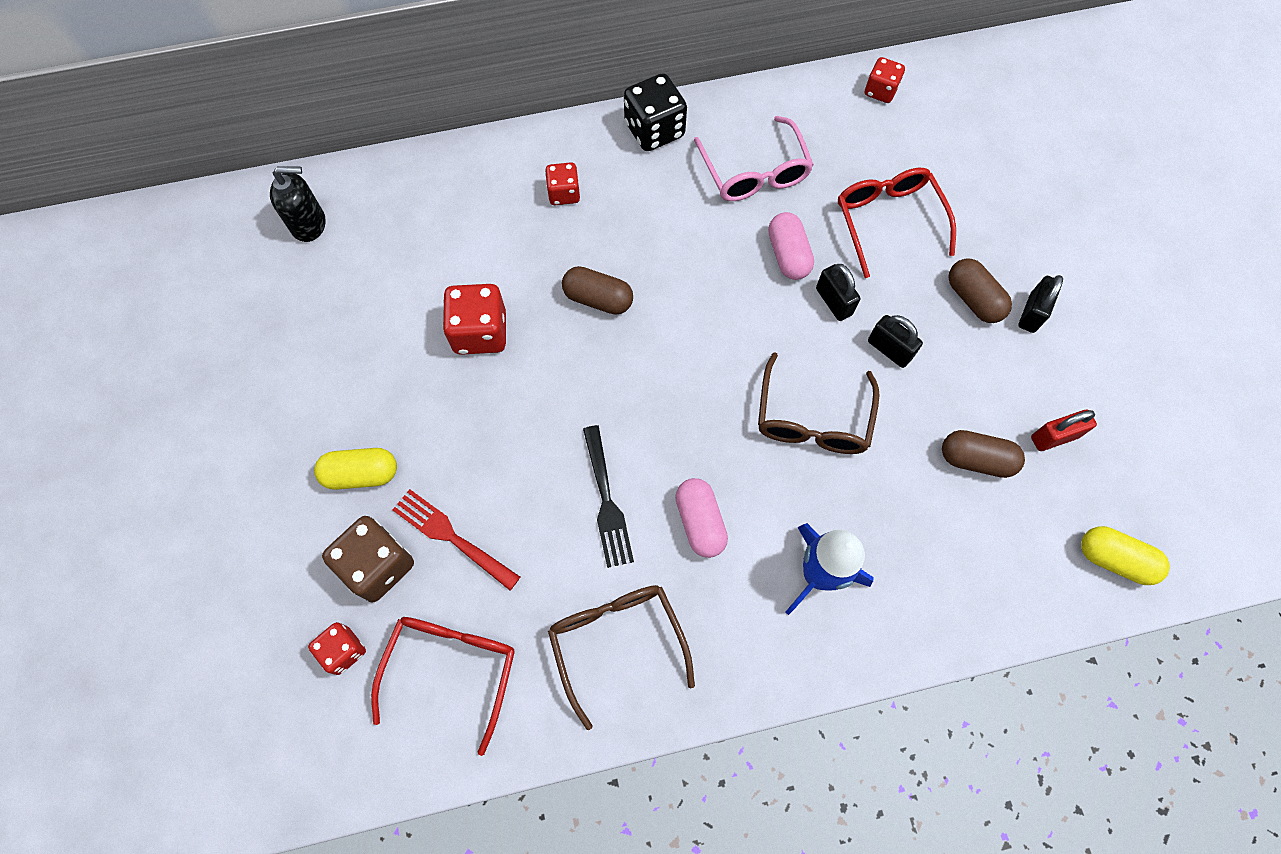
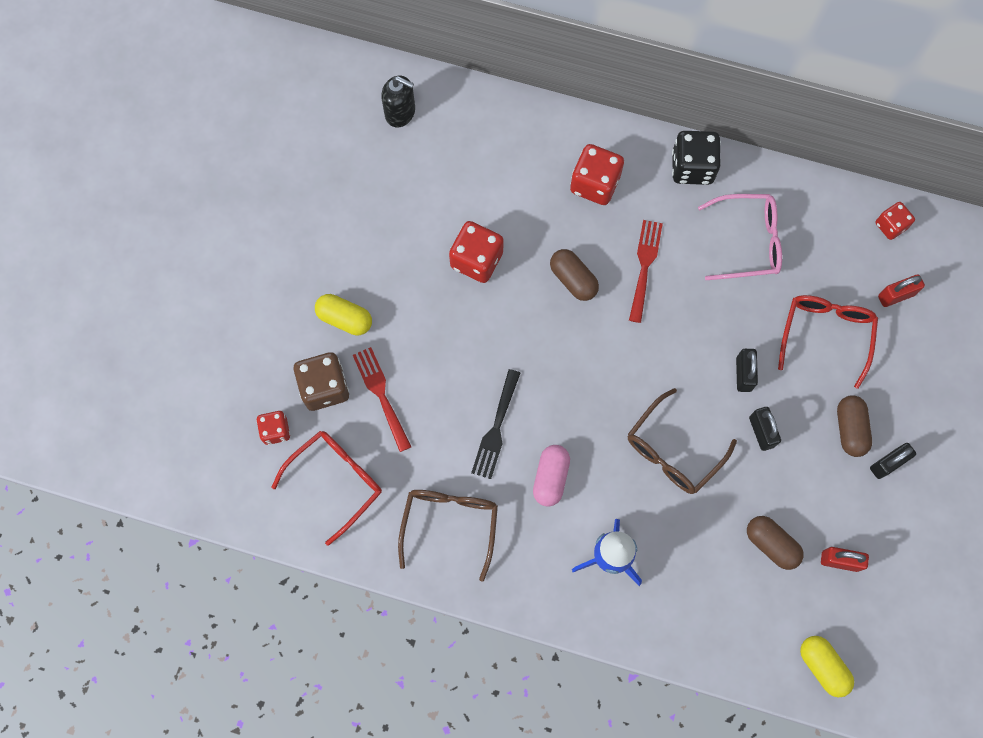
camera: 30 degrees right, 5 degrees up
red dice [545,162,580,205] -> red dice [570,144,624,205], size x1.65
pink glasses [694,116,814,201] -> pink glasses turned 105 degrees counterclockwise [698,194,782,280]
pink capsule [768,212,814,280] -> none
none -> red fork [629,220,663,323]
none -> red padlock [878,275,925,307]

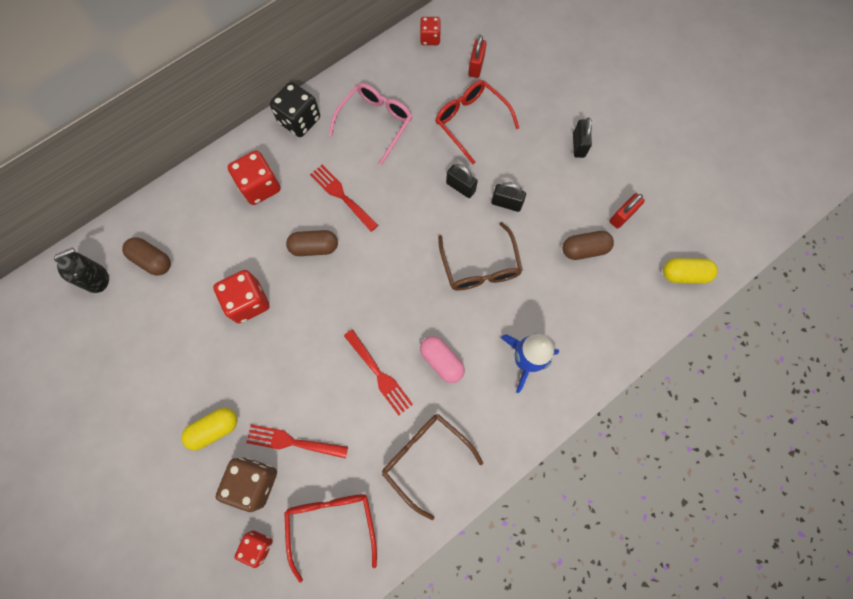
camera: 55 degrees left, 0 degrees up
black fork [471,369,520,479] -> red fork [344,329,413,416]
brown capsule [837,395,872,457] -> brown capsule moved to [122,237,171,275]

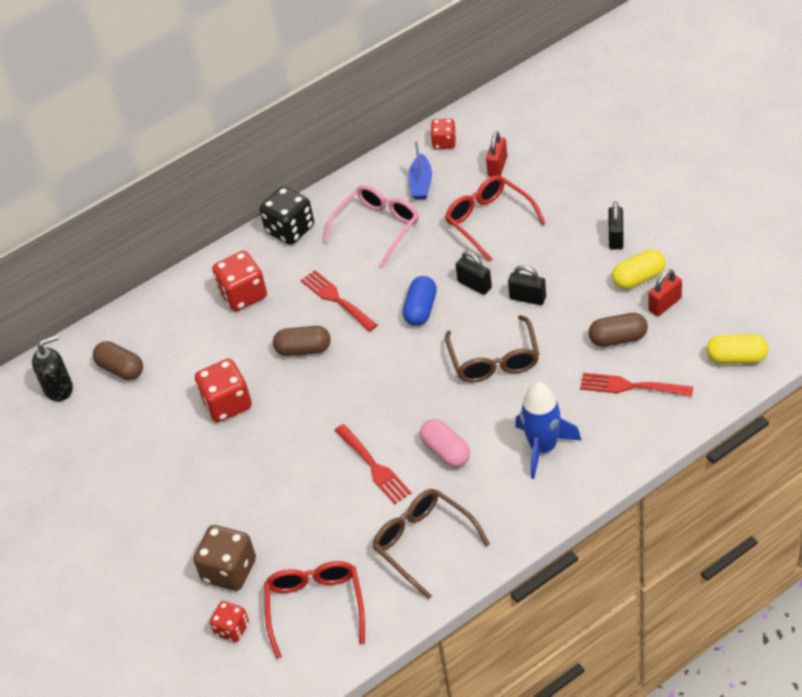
camera: 10 degrees right, 25 degrees down
yellow capsule [181,408,237,450] -> yellow capsule moved to [612,249,666,289]
red fork [246,424,348,458] -> red fork moved to [580,373,693,397]
none -> blue capsule [403,276,437,326]
none -> blue boat [408,141,432,199]

